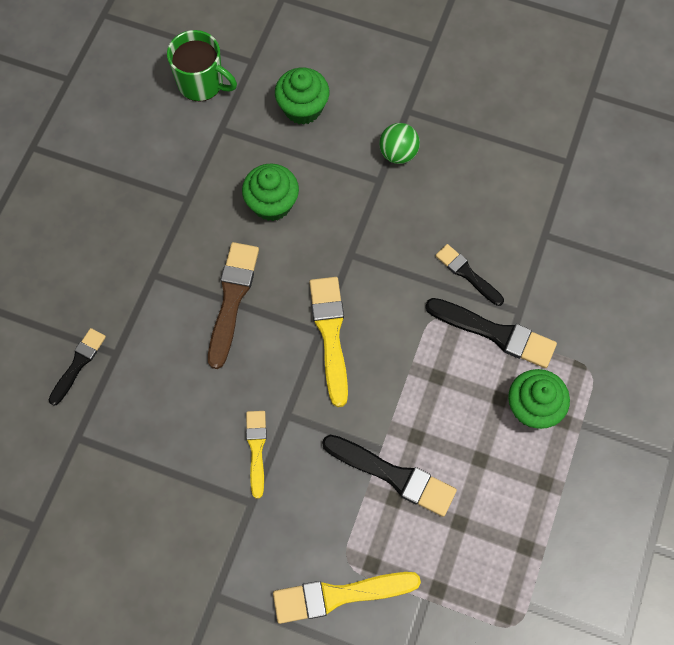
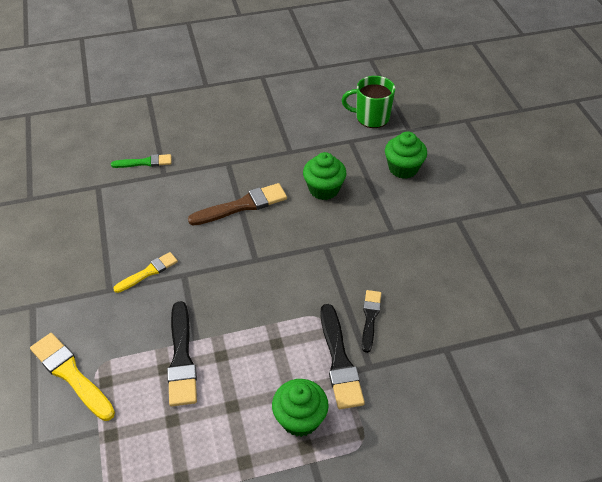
camera: 55 degrees right, 20 degrees down
black brush [49,328,106,406] -> green brush [111,154,171,168]
green mug [167,30,237,101] -> green mug turned 105 degrees clockwise [342,76,395,128]
yellow brush [309,277,348,407] -> none
green ball [379,123,420,164] -> none

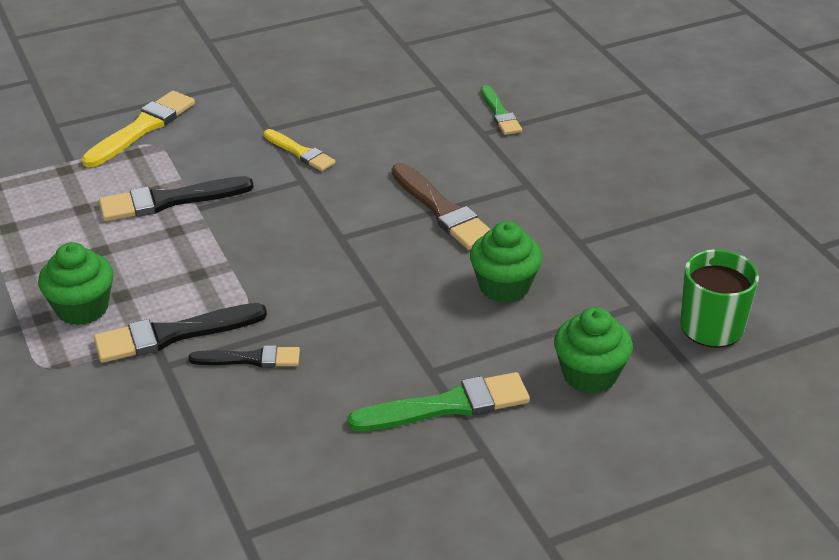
camera: 80 degrees right, 10 degrees down
none -> green brush [348,372,530,431]

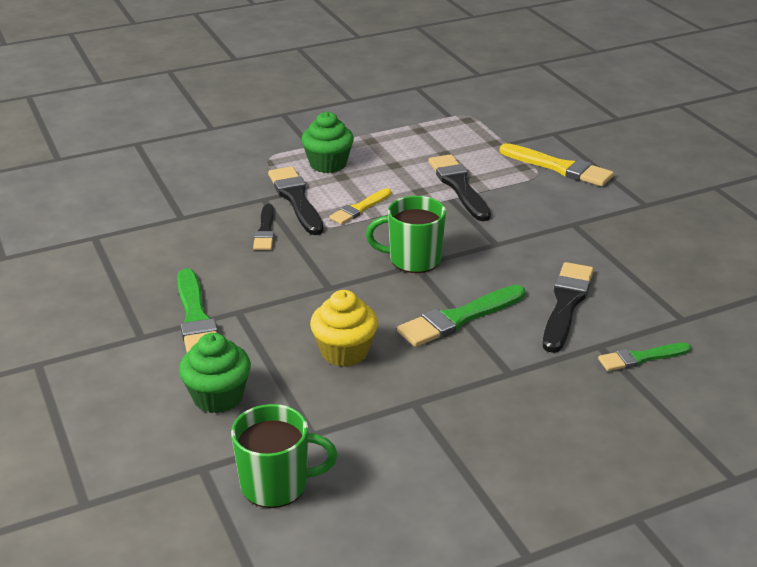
camera: 90 degrees right, 5 degrees down
yellow brush [264,129,336,171] -> yellow brush moved to [329,188,391,225]
brown brush [392,163,491,250] -> green brush [397,285,525,347]
green cupcake [470,221,542,303] -> yellow cupcake [310,290,378,367]
none -> green mug [366,196,446,273]
none -> black brush [543,262,594,353]

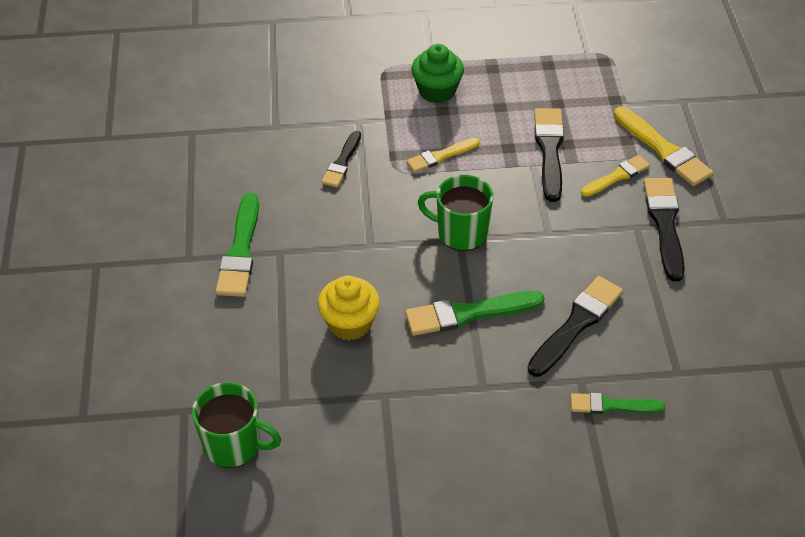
camera: 20 degrees right, 15 degrees up
green cupcake [179,333,251,413] -> none
black brush [268,166,324,235] -> black brush moved to [644,178,685,281]
none -> yellow brush [581,155,650,197]

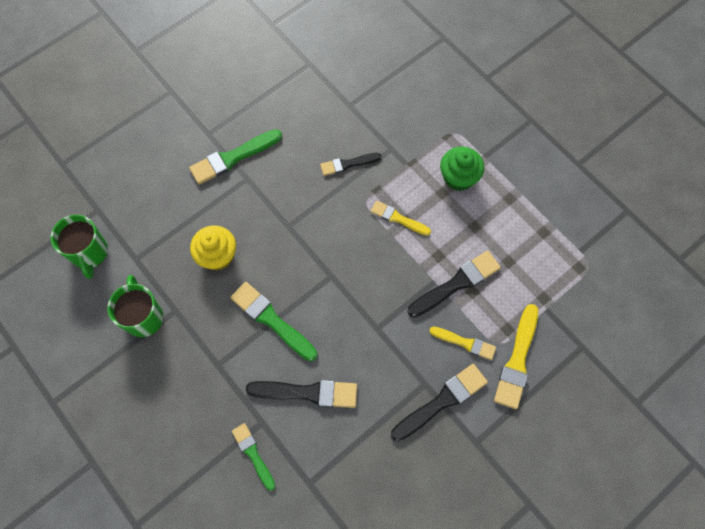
camera: 55 degrees right, 20 degrees up
green mug [418,175,493,251] -> green mug moved to [107,275,163,337]

